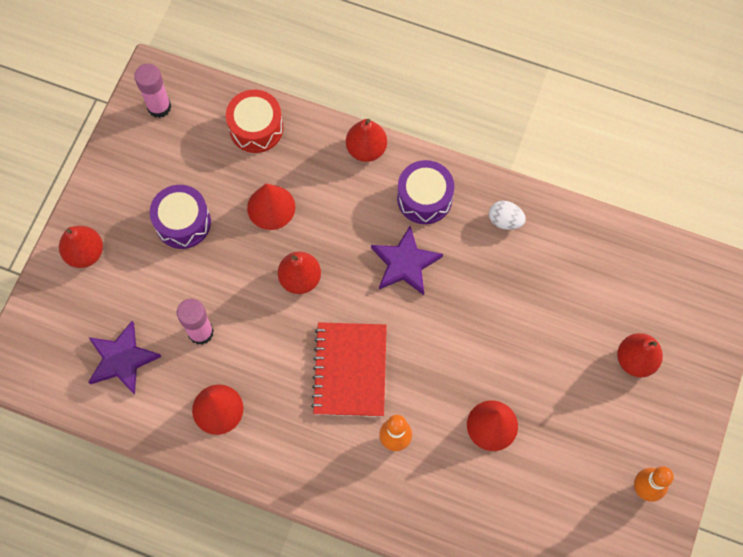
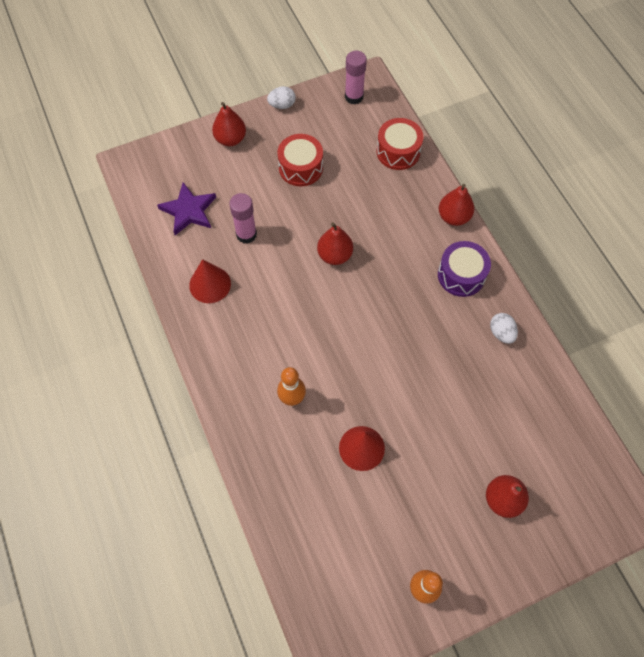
camera: 45 degrees right, 5 degrees down
purple drum [149,185,211,249] -> red drum [277,134,323,186]
red cone [247,184,295,230] -> none
red notebook [311,322,387,417] -> none
purple star [371,226,443,295] -> none
none -> white egg [267,86,296,109]

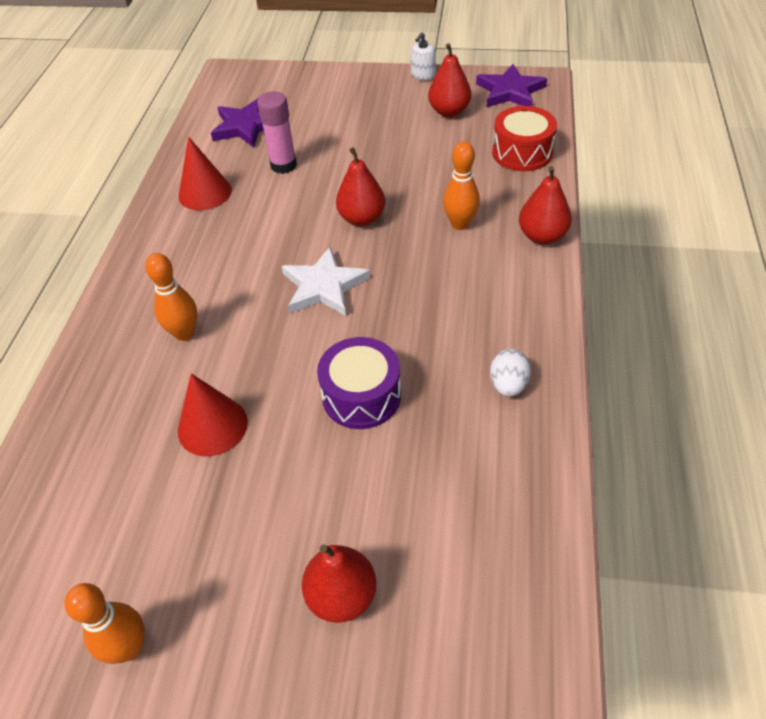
camera: 35 degrees right, 15 degrees down
red pear [212,102,246,146] -> red pear moved to [428,43,471,117]
white egg [267,86,296,109] -> white soap dispenser [411,32,436,80]
red drum [277,134,323,186] -> none
pink glue stick [345,51,367,104] -> purple star [476,64,547,107]
purple drum [438,241,491,297] -> purple drum moved to [317,337,401,429]
none -> white star [282,247,370,316]
none -> orange bowling pin [443,141,480,230]

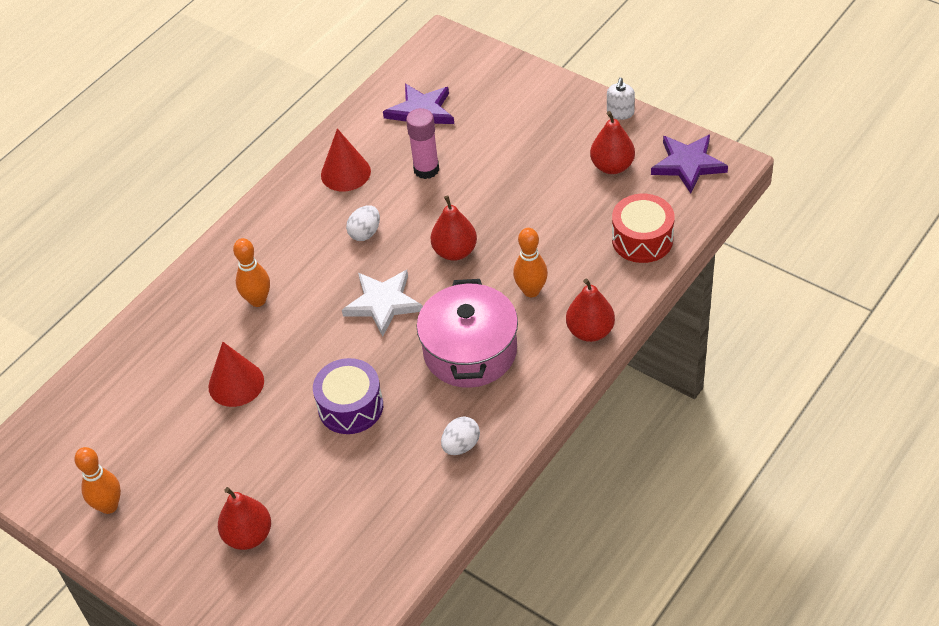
camera: 30 degrees right, 0 degrees up
white soap dispenser [411,32,436,80] -> white soap dispenser turned 45 degrees counterclockwise [607,78,635,120]
none -> white egg [346,205,380,241]
none -> pink pot [416,279,518,388]

